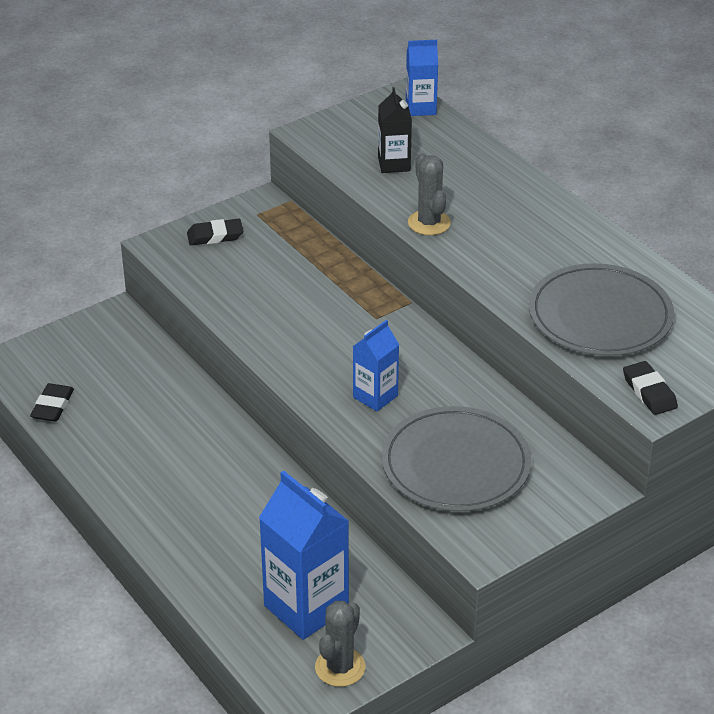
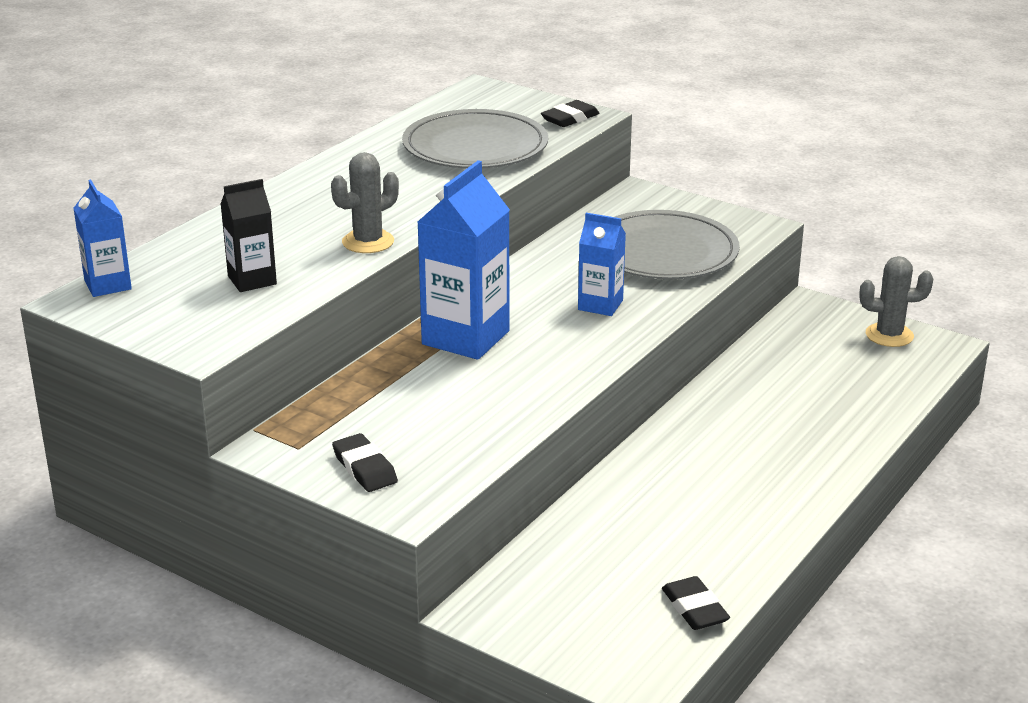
camera: 110 degrees left, 10 degrees down
black eraser [30,383,74,422] -> black eraser turned 75 degrees clockwise [662,576,730,630]
blue carton [259,470,349,640] -> blue carton moved to [418,160,510,360]

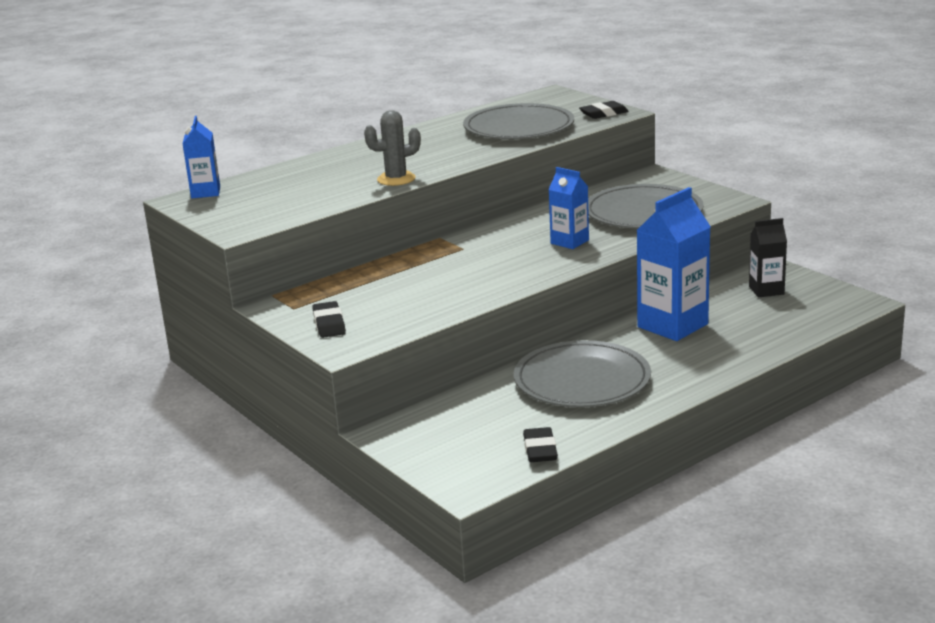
camera: 20 degrees right, 5 degrees down
black carton [220,179,277,292] -> black carton moved to [749,218,787,298]
blue carton [418,160,510,360] -> blue carton moved to [637,187,711,341]
grey cactus [859,256,933,347] -> none
none -> grey plate [514,340,651,407]

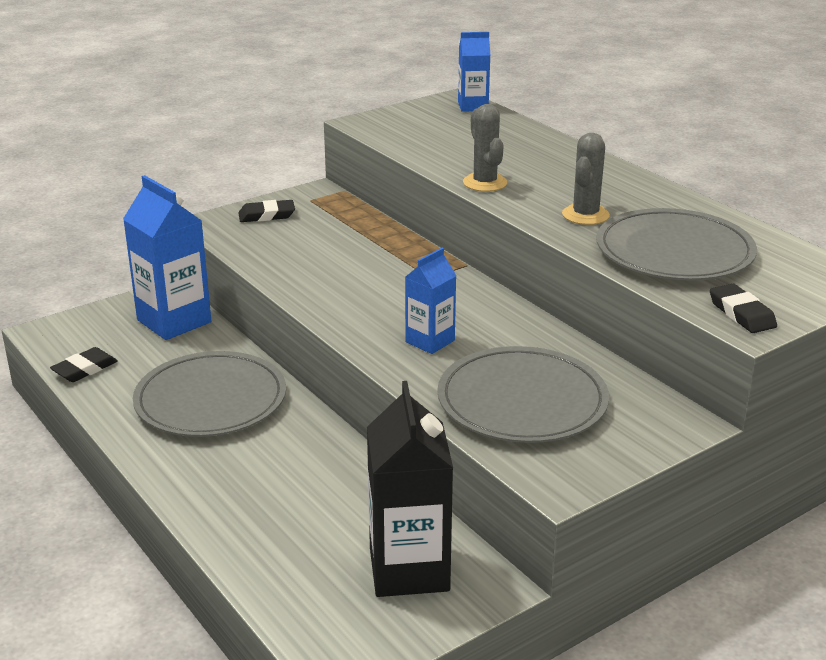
camera: 90 degrees right, 5 degrees up
black eraser [523,427,558,462] -> black eraser turned 45 degrees counterclockwise [50,347,118,382]
blue carton [637,187,711,341] -> blue carton moved to [123,175,211,340]
black carton [749,218,787,298] -> black carton [367,381,453,597], size x1.76
none -> grey cactus [562,133,610,225]

